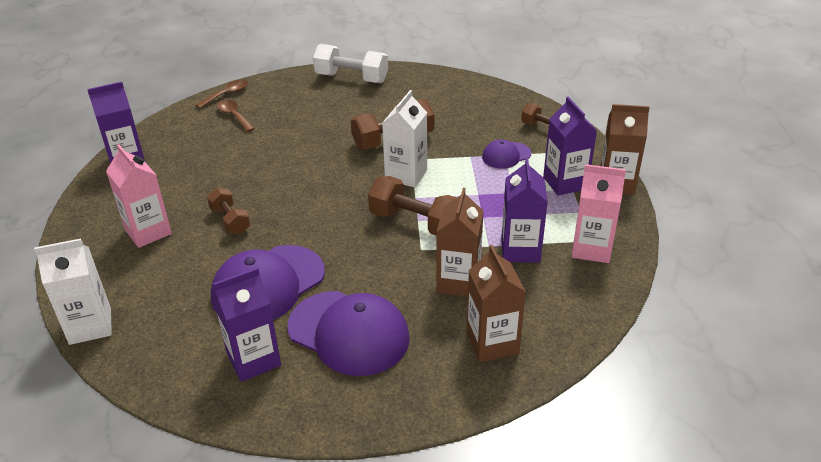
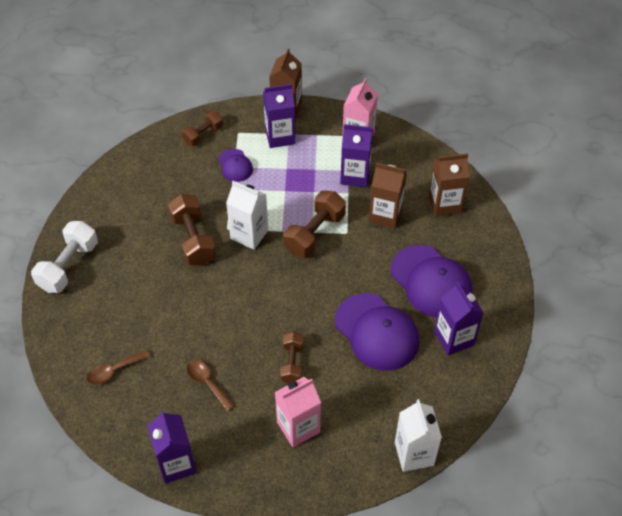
camera: 85 degrees left, 15 degrees up
brown spoon [196,80,248,108] -> brown spoon moved to [187,360,235,411]
brown dumbbell [207,187,250,234] -> brown dumbbell turned 60 degrees counterclockwise [280,332,304,383]
purple cap [288,291,410,376] -> purple cap turned 105 degrees clockwise [390,245,472,318]

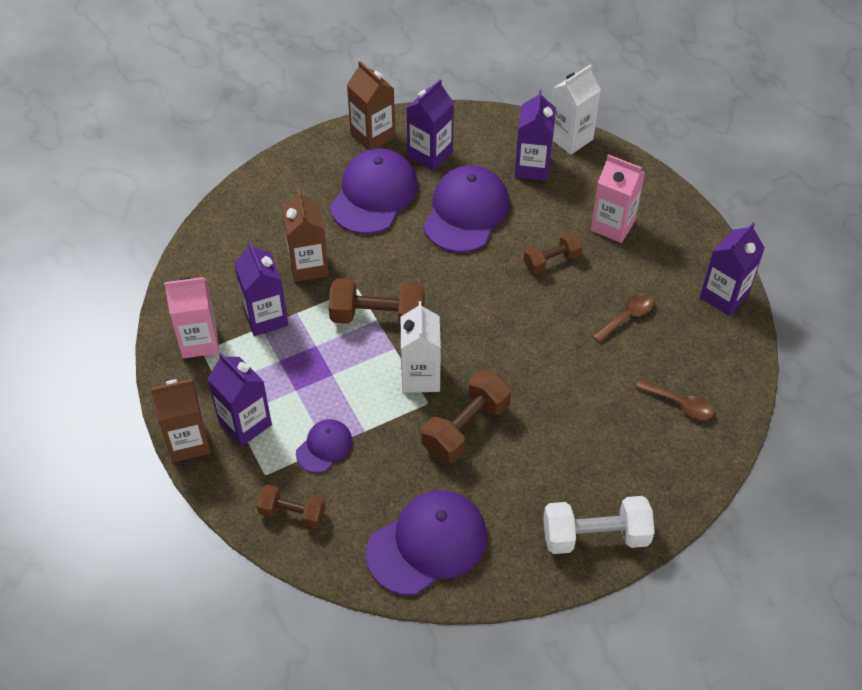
camera: 120 degrees left, 0 degrees up
brown spoon [187,360,235,411] -> brown spoon turned 150 degrees counterclockwise [592,293,654,343]
brown carton [429,153,469,217] -> brown carton moved to [347,61,395,150]
none -> purple cap [366,490,487,596]
none -> purple carton [515,90,556,181]

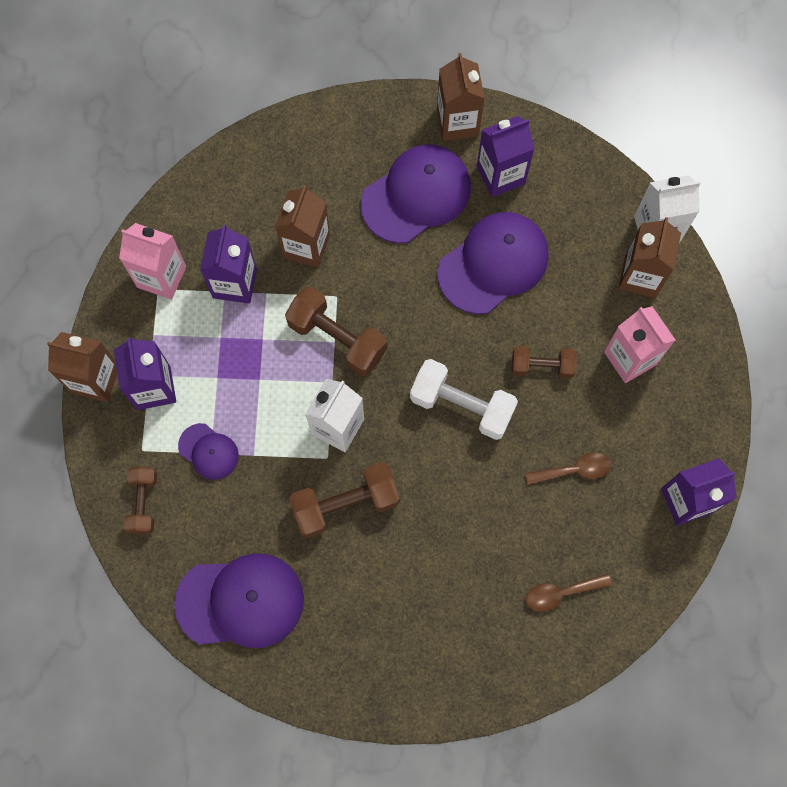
camera: 30 degrees right, 20 degrees up
brown dumbbell [257,485,325,528] -> brown dumbbell turned 45 degrees clockwise [124,467,157,534]
purple cap [296,419,352,473] -> purple cap turned 60 degrees clockwise [178,423,239,480]
purple carton [515,90,556,181] -> none
white dumbbell [543,496,655,554] -> white dumbbell moved to [410,359,518,440]
brown spoon [635,380,715,420] -> brown spoon turned 105 degrees clockwise [526,574,612,612]
none -> brown carton [618,217,681,298]

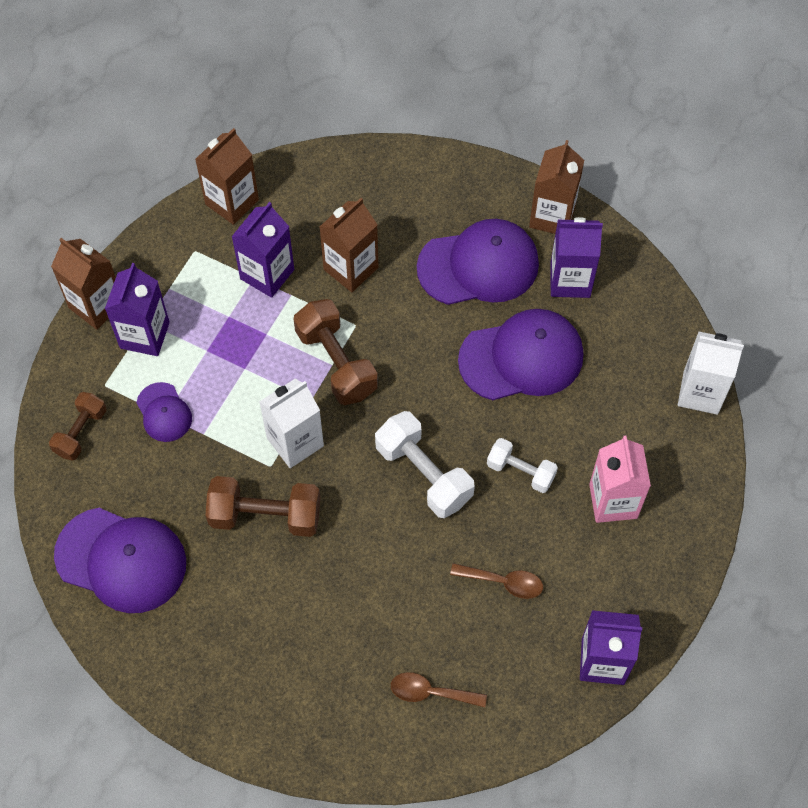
camera: 25 degrees right, 10 degrees down
pink carton [119,223,186,300] -> none
brown dumbbell [512,346,577,378] -> white dumbbell [487,438,558,493]
brown carton [618,217,681,298] -> brown carton moved to [195,128,259,225]

